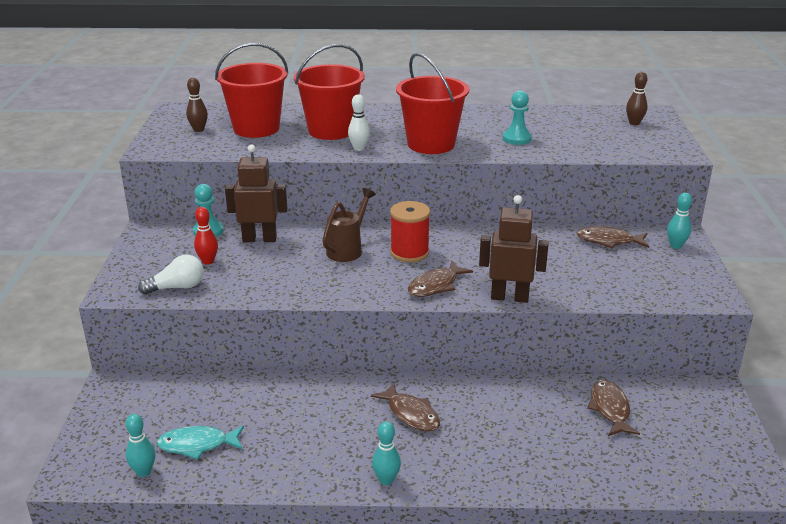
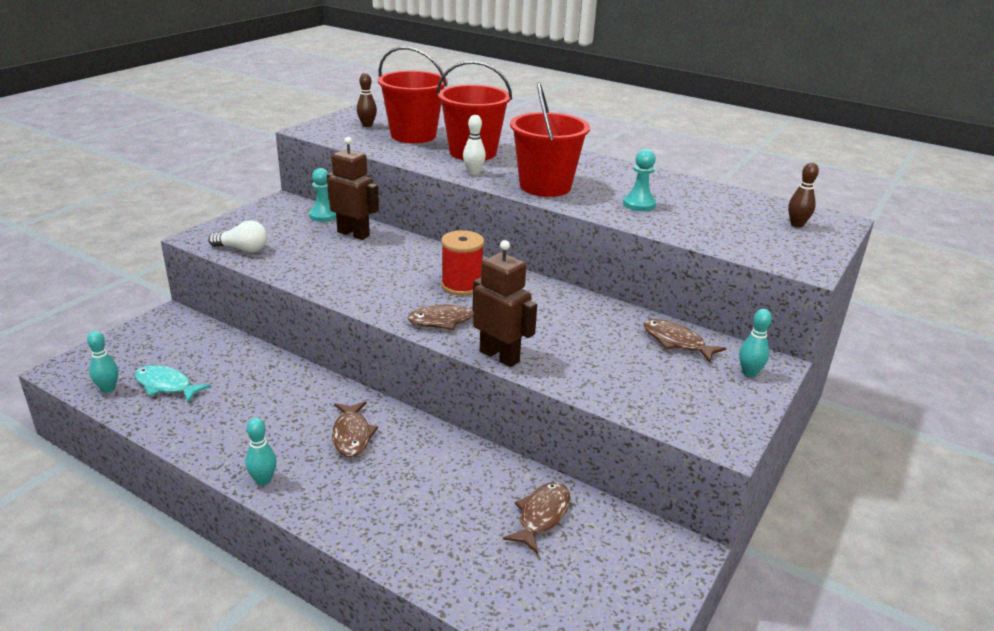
camera: 30 degrees right, 0 degrees up
red bowling pin [194,207,218,265] -> none
brown watering can [323,188,376,262] -> none

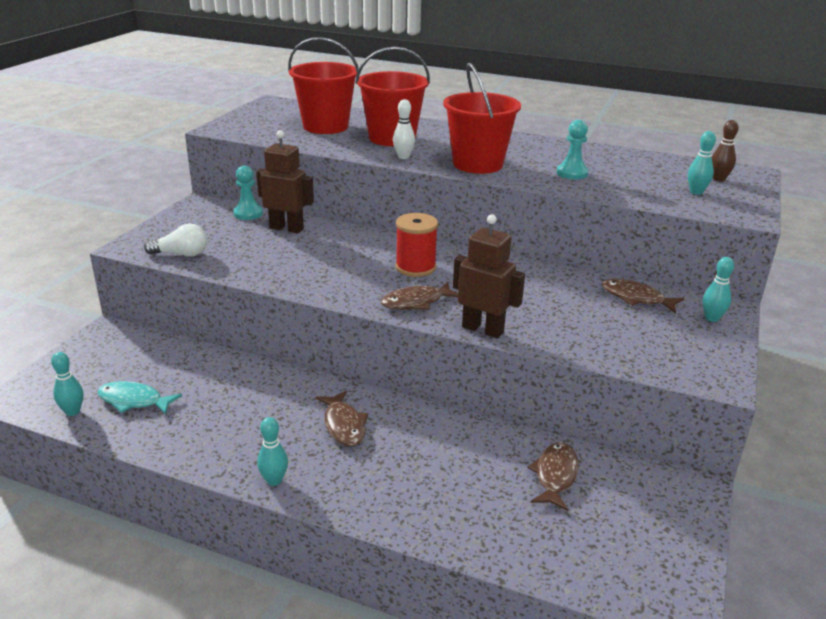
camera: 10 degrees left, 0 degrees up
brown bowling pin [357,73,377,127] -> none
none -> turquoise bowling pin [688,131,716,195]

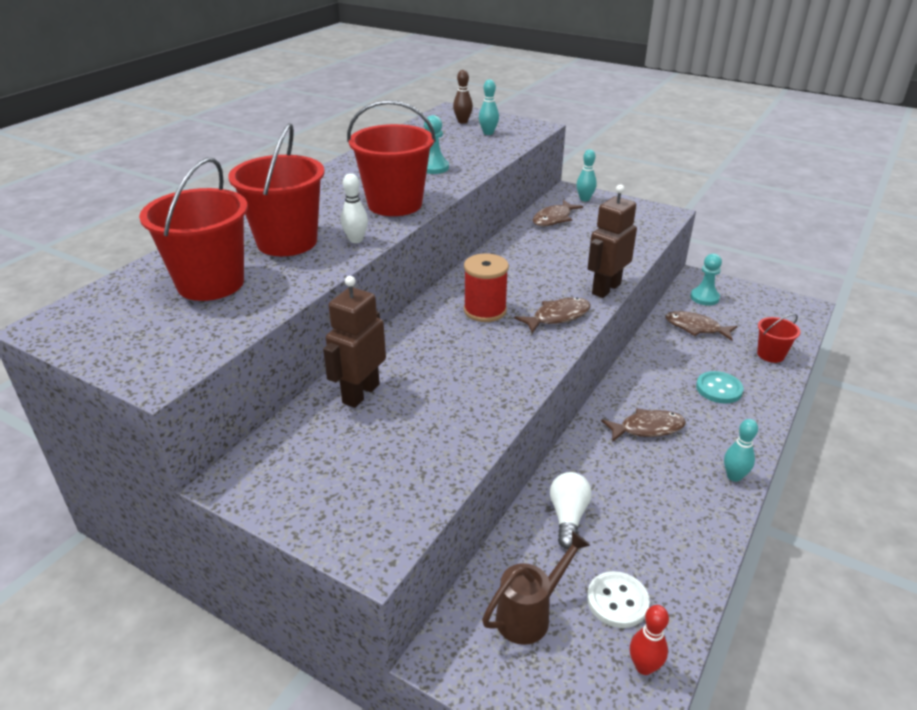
camera: 80 degrees left, 5 degrees up
turquoise bowling pin [51,352,83,416] -> red bowling pin [630,605,669,675]
turquoise fish [97,381,182,415] -> white button [587,571,650,628]
white light bulb [144,223,207,257] -> white light bulb moved to [550,472,592,549]
turquoise pawn [233,166,263,220] -> turquoise pawn moved to [690,254,722,305]
brown fish [381,282,458,310] -> brown fish turned 105 degrees counterclockwise [514,297,591,333]
none -> brown watering can [482,531,590,645]
none -> turquoise button [696,371,743,403]
none -> red bucket [757,314,800,363]

